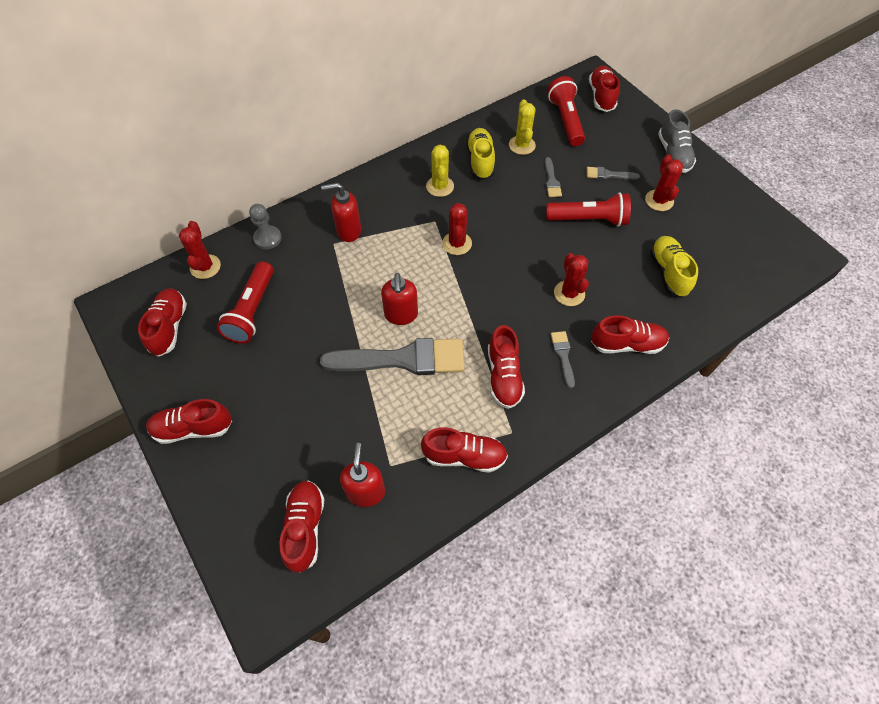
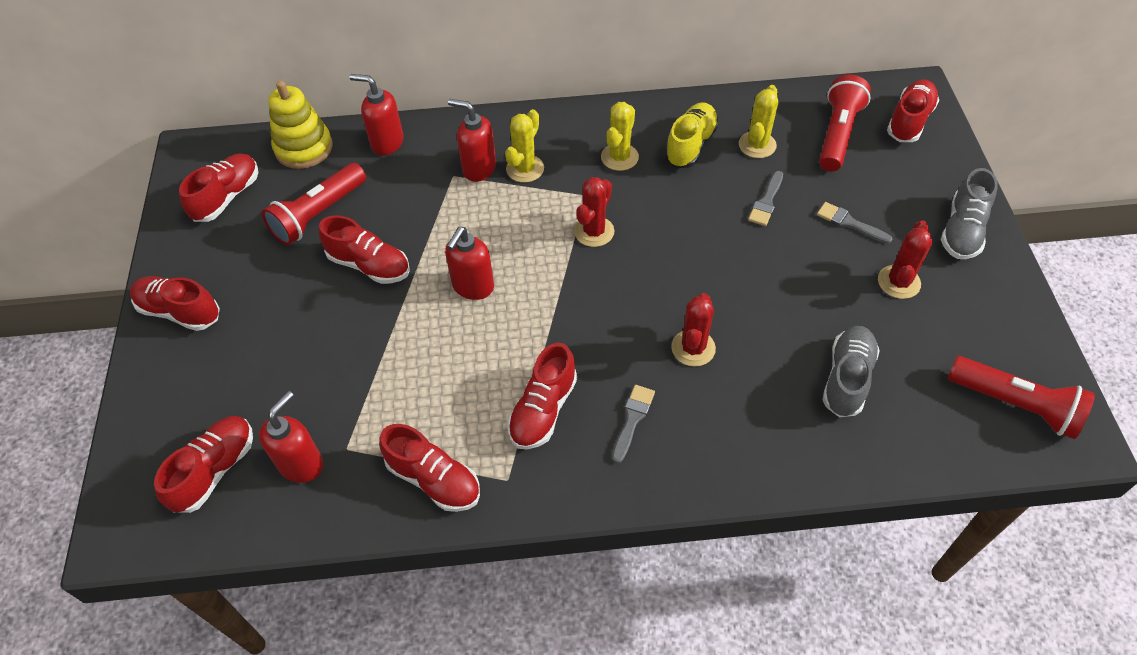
camera: 30 degrees right, 5 degrees down
red cactus [179,221,221,279] -> yellow stacking toy [268,81,333,169]
grey pawn [249,204,282,250] -> red soap dispenser [350,74,404,155]
grey brush [320,338,465,375] -> none
red flashlight [546,192,631,227] -> red flashlight moved to [948,356,1095,439]
red shoe [591,315,669,354] -> red shoe moved to [319,215,410,284]
yellow shoe [650,236,698,298] -> grey shoe [822,326,880,417]
none -> yellow cactus [505,109,544,183]

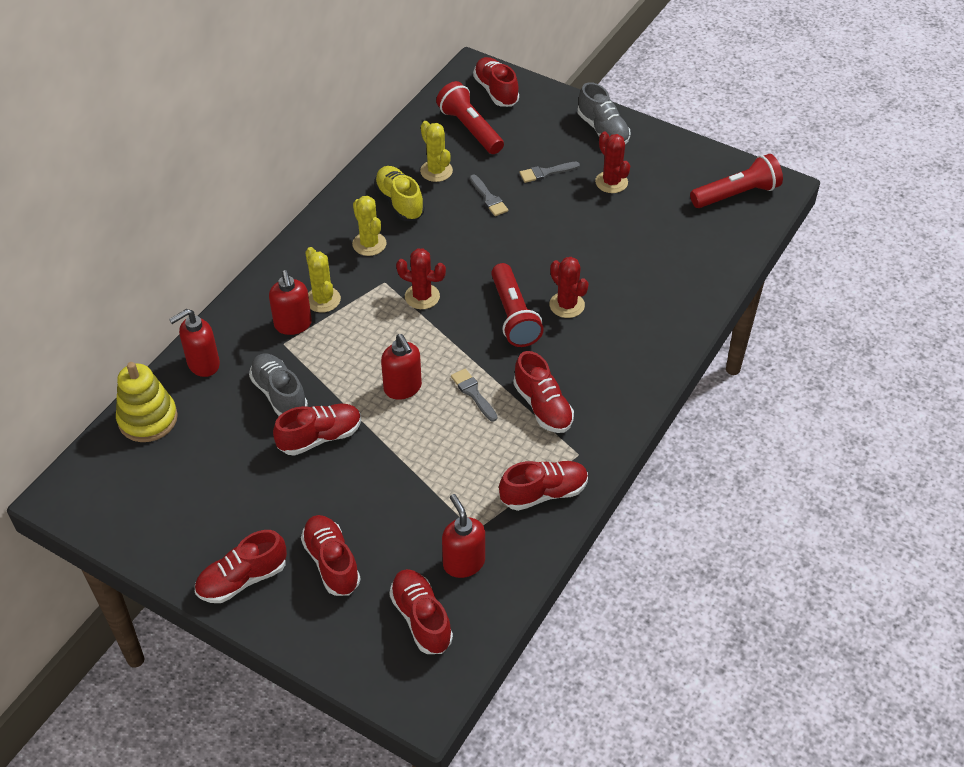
camera: 55 degrees left, 5 degrees down
red shoe [179,153,258,222] -> red shoe moved to [301,515,360,596]
red flashlight [262,163,366,245] -> red flashlight moved to [491,263,544,347]
red soap dispenser [448,99,496,182] -> red soap dispenser turned 75 degrees counterclockwise [269,270,312,335]
red cactus [574,177,614,247] -> red cactus turned 45 degrees counterclockwise [396,248,446,309]
grey brush [612,385,655,463] -> grey brush moved to [451,368,497,422]
grey shoe [822,326,880,417] -> grey shoe moved to [249,353,308,416]

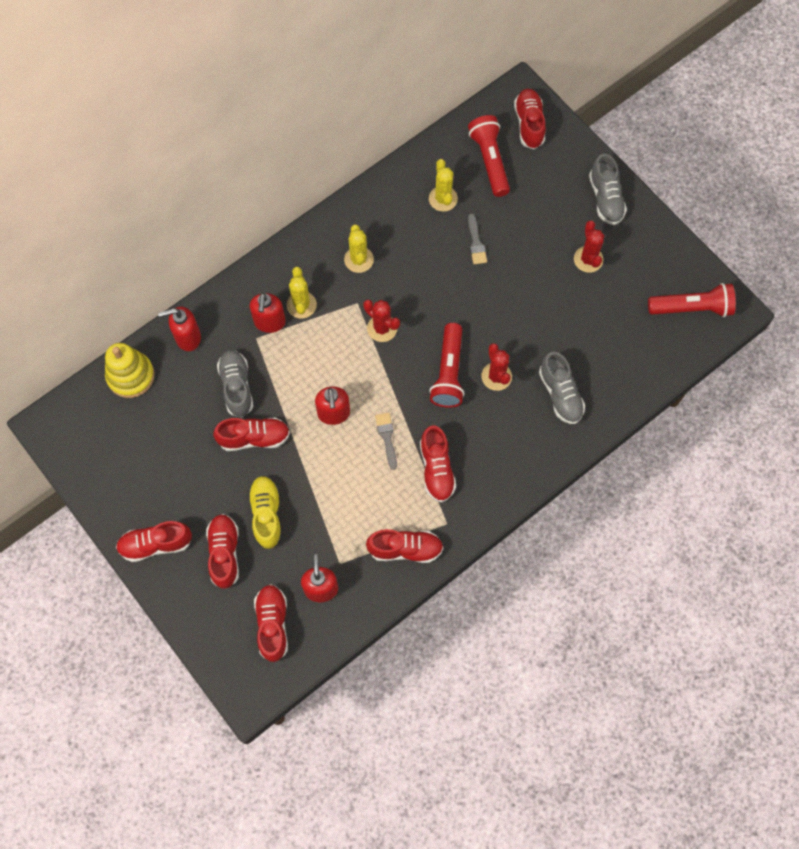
camera: 20 degrees right, 20 degrees up
yellow shoe [374,166,425,221] -> yellow shoe moved to [248,476,282,549]
grey brush [519,162,580,183] -> none
none -> grey shoe [539,352,585,424]

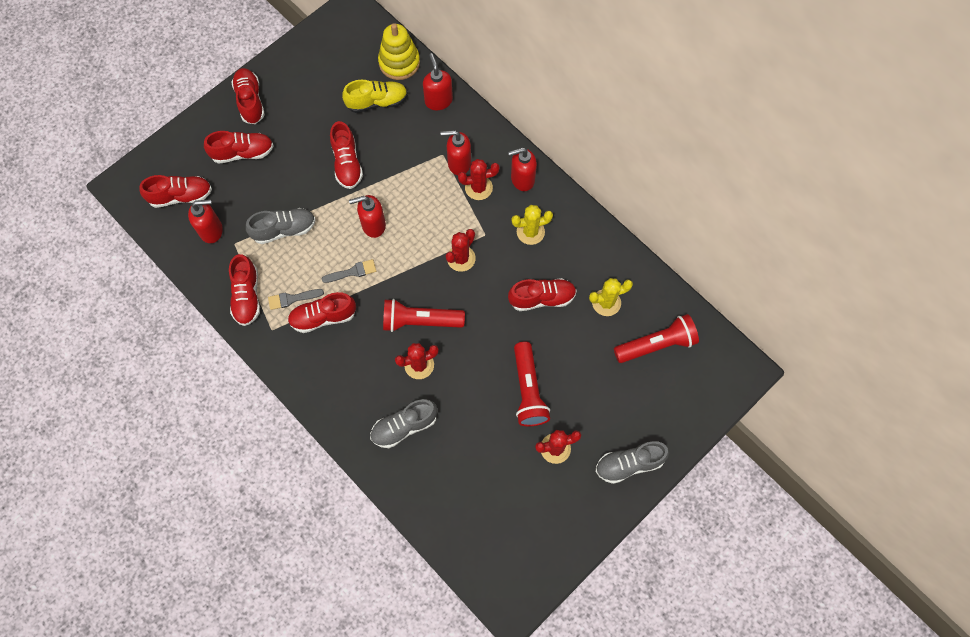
camera: 85 degrees right, 0 degrees up
grey shoe [217,350,253,417] -> grey shoe moved to [246,208,316,244]
yellow shoe [248,476,282,549] -> yellow shoe moved to [342,80,408,113]
yellow cactus [287,267,317,318] -> red cactus [458,159,500,200]
grey brush [468,214,487,264] -> grey brush moved to [268,289,324,310]
red shoe [514,89,546,149] -> red shoe moved to [508,278,577,311]
red flashlight [648,283,736,317] -> red flashlight moved to [514,342,550,426]
none -> red soap dispenser [508,147,537,191]

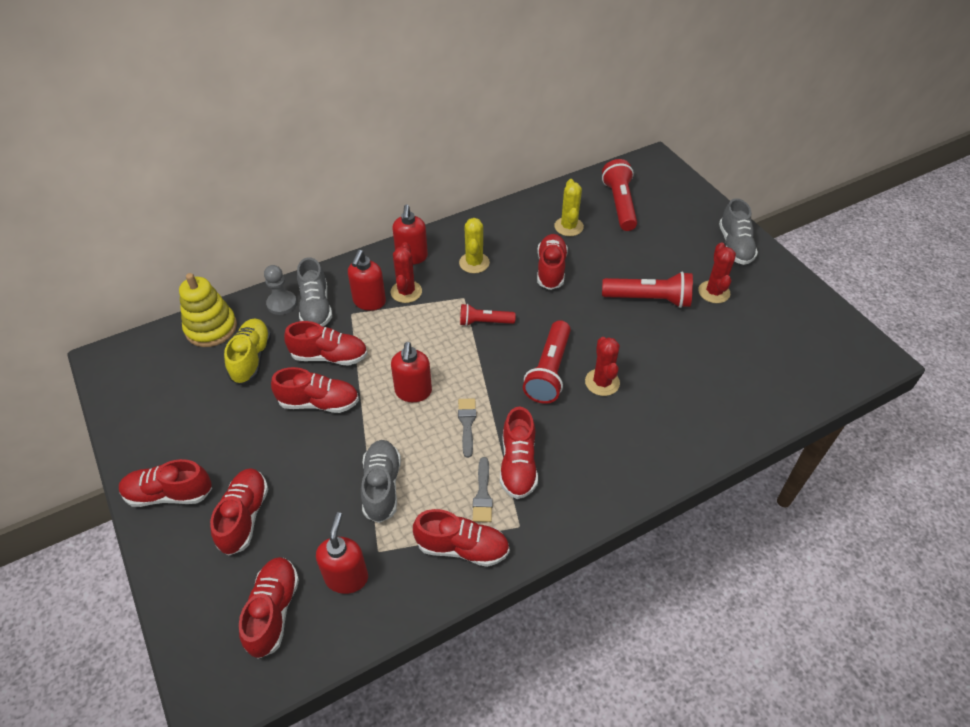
camera: 75 degrees left, 20 degrees down
grey shoe [370,399,438,448] -> grey shoe moved to [297,257,332,327]
red soap dispenser [423,53,453,110] -> grey pawn [264,265,297,315]
red cactus [446,229,476,272] -> red flashlight [460,304,516,326]
none -> red shoe [284,321,367,366]

